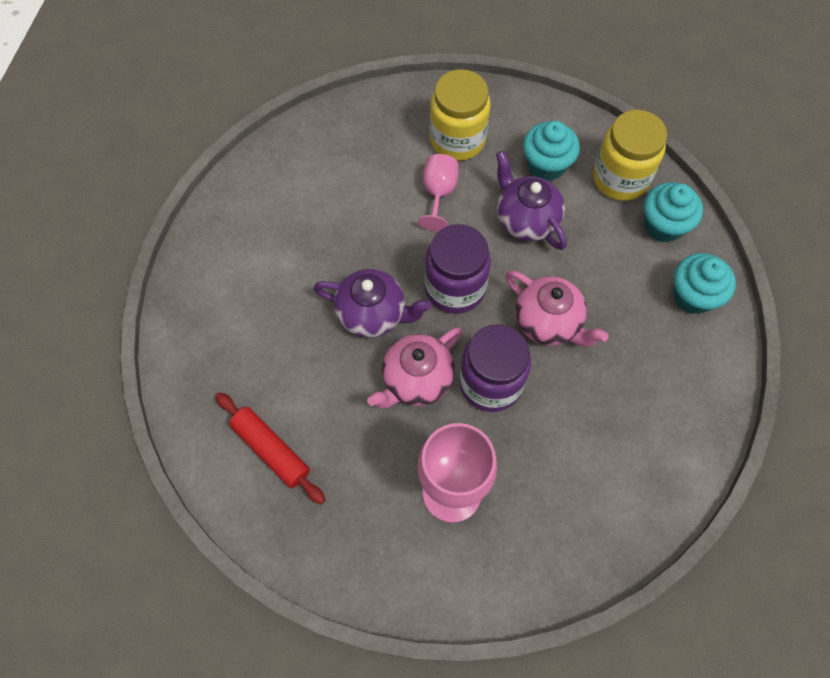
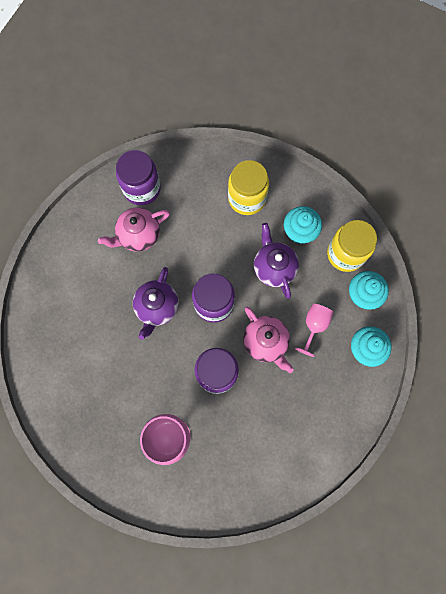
camera: 15 degrees right, 10 degrees up
red rolling pin [216,392,325,504] -> none
purple teapot [313,269,431,338] -> purple teapot turned 75 degrees clockwise [133,267,179,340]
pink teapot [367,327,462,409] -> pink teapot moved to [98,207,170,252]
pink goblet [418,154,459,231] -> pink goblet moved to [295,304,333,357]
none -> purple jar [116,150,161,206]

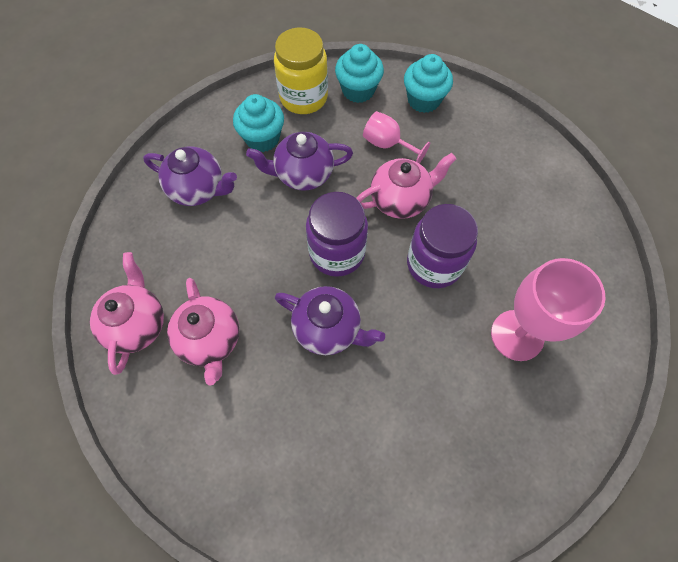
camera: 80 degrees left, 10 degrees down
purple jar [116,150,161,206] -> pink teapot [90,252,164,375]
yellow jar [228,160,269,215] -> purple teapot [143,146,237,206]

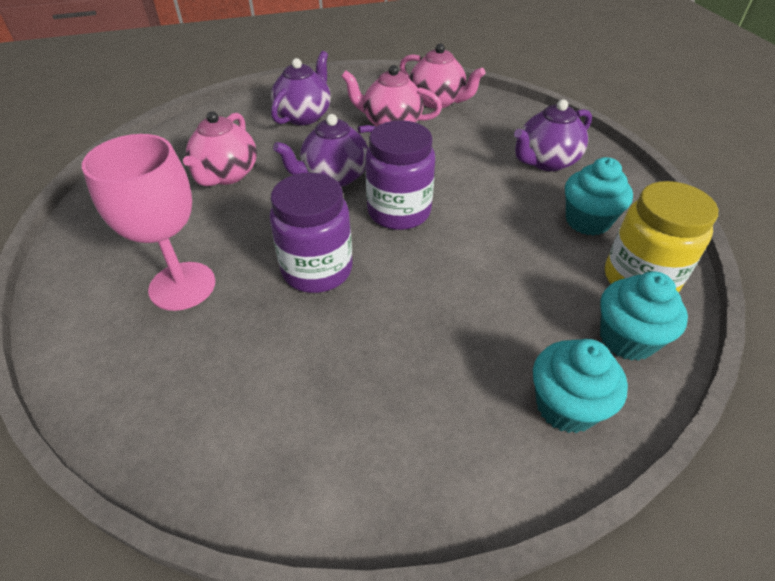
camera: 125 degrees right, 20 degrees down
purple teapot [246,132,353,191] -> purple teapot moved to [271,51,331,125]
pink teapot [356,153,456,219] -> pink teapot moved to [183,111,257,186]
pink goblet [363,111,430,164] -> none

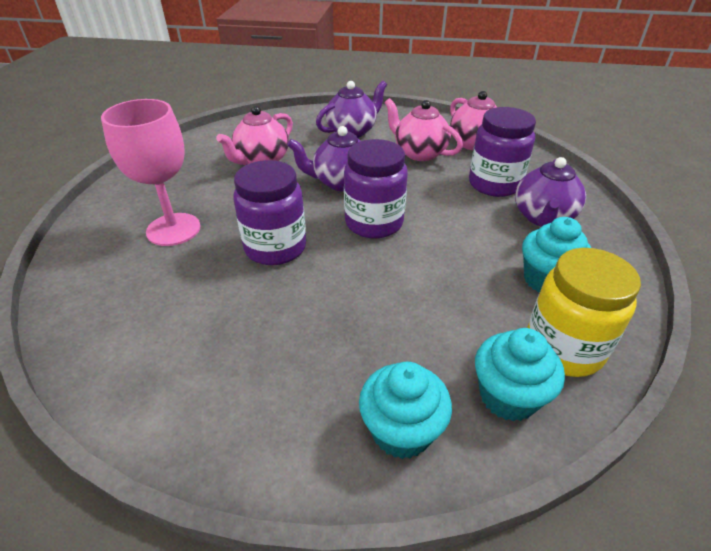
camera: 25 degrees right, 5 degrees down
purple teapot [514,99,592,171] -> purple teapot turned 60 degrees counterclockwise [515,157,586,227]
none -> purple jar [469,107,536,197]

